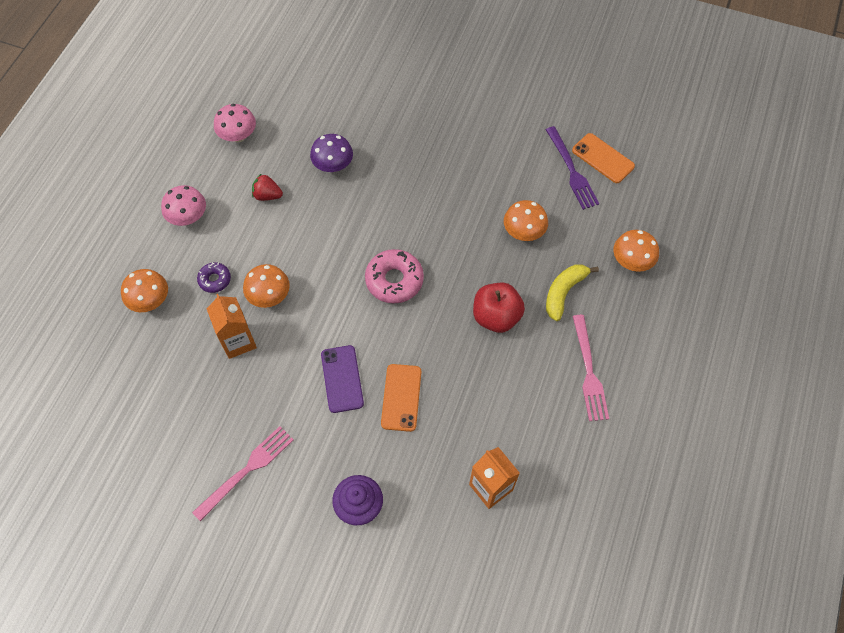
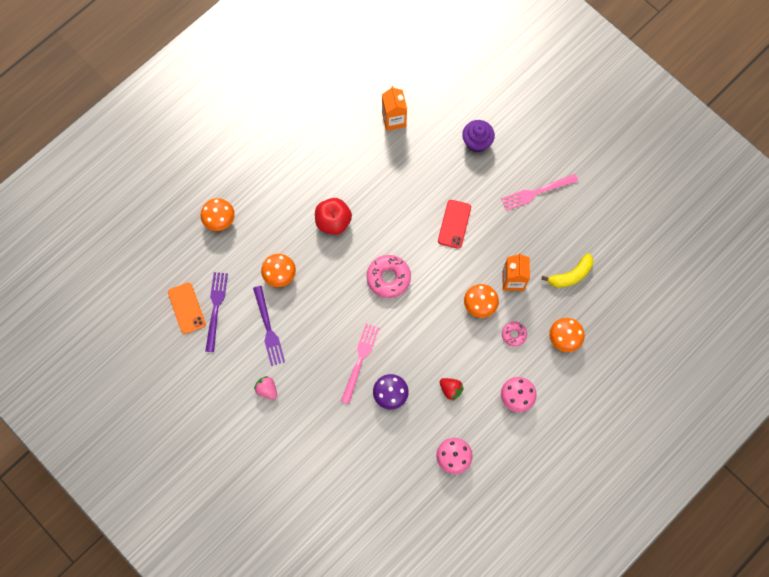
camera: 155 degrees left, 10 degrees up
purple donut [197,262,231,293] -> pink donut [502,322,527,347]
purple phone [321,345,364,413] -> red phone [438,200,471,249]
orange phone [381,364,421,432] -> none
yellow banana [546,264,599,321] -> yellow banana moved to [541,253,593,288]
pink fork [573,315,609,421] -> pink fork moved to [341,323,379,404]
none -> purple fork [253,286,285,366]
none -> pink strawberry [254,376,277,400]

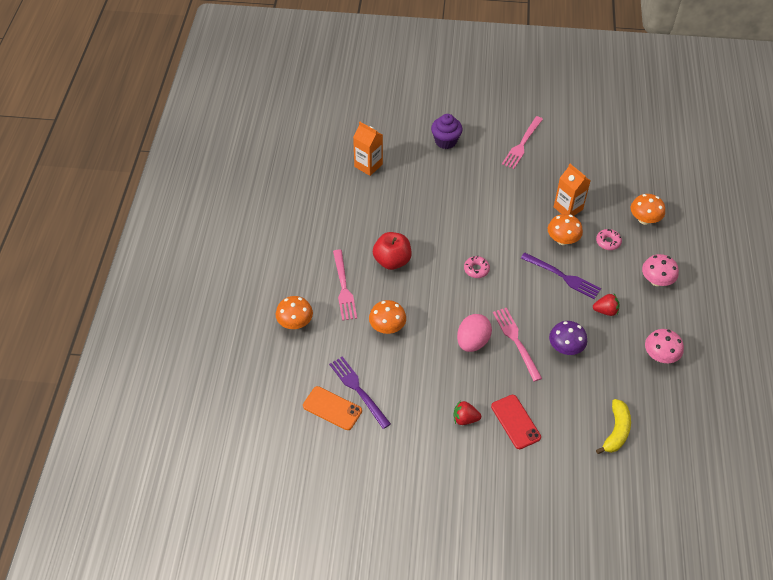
camera: 40 degrees left, 20 degrees down
purple fork [253,286,285,366] -> purple fork moved to [521,253,601,299]
pink strawberry [254,376,277,400] -> red strawberry [453,400,481,425]
pink donut [367,255,411,298] -> pink donut [464,256,490,278], size x0.56
red phone [438,200,471,249] -> red phone moved to [491,395,541,449]
yellow banana [541,253,593,288] -> yellow banana moved to [596,399,631,454]
none -> pink fork [333,250,357,321]
none -> pink egg [457,314,492,352]

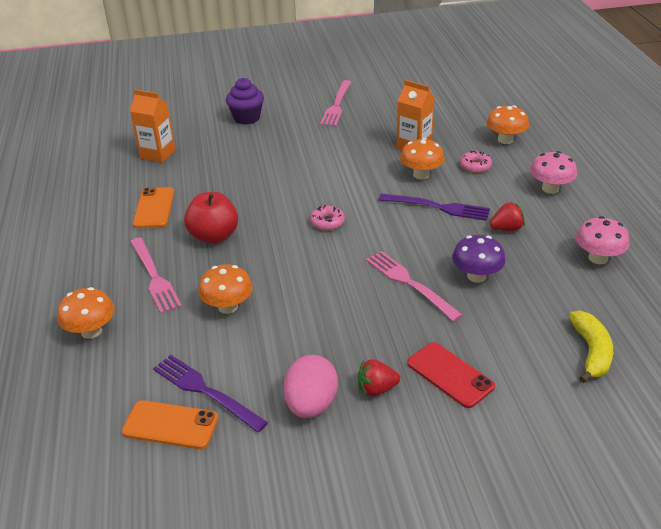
camera: 15 degrees left, 15 degrees down
pink egg [457,314,492,352] -> pink egg moved to [283,355,338,418]
none -> orange phone [133,187,174,228]

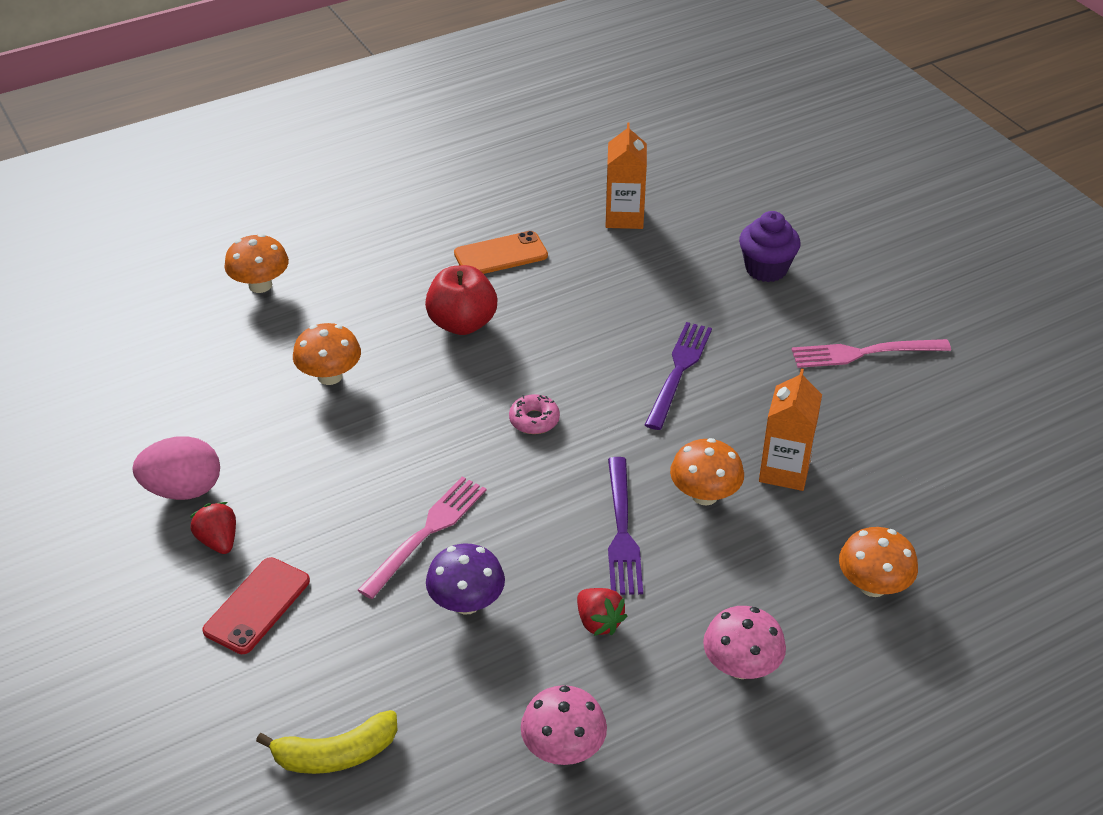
camera: 70 degrees right, 5 degrees up
orange phone [122,400,219,449] -> none
pink fork [130,237,182,313] -> none
purple fork [153,355,268,433] -> purple fork moved to [645,322,712,430]
pink donut [460,151,492,173] -> none

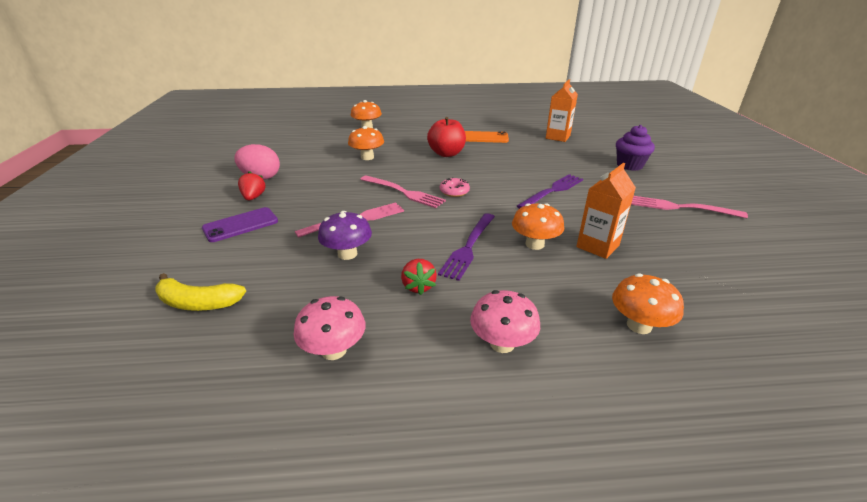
camera: 25 degrees right, 10 degrees down
red phone [202,557,310,654] -> purple phone [202,207,278,242]
none -> pink fork [360,175,446,208]

